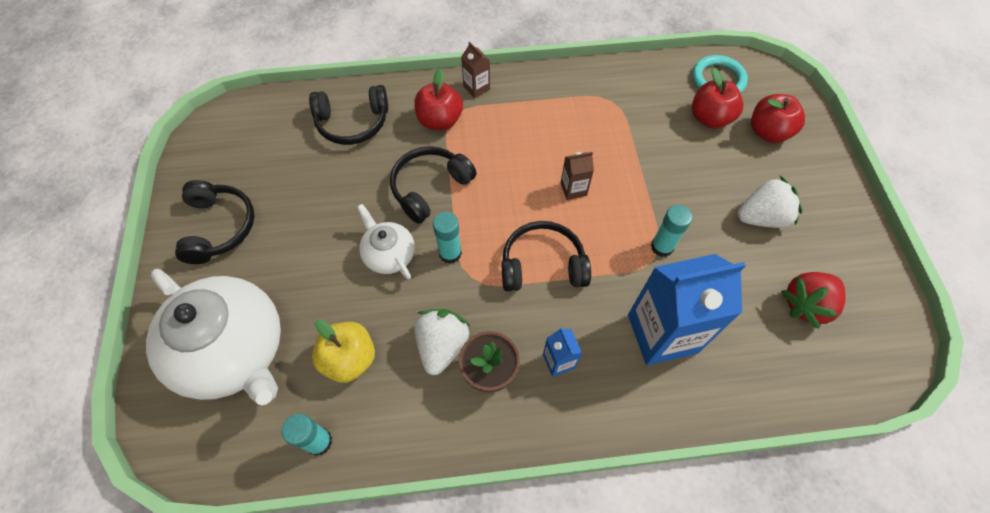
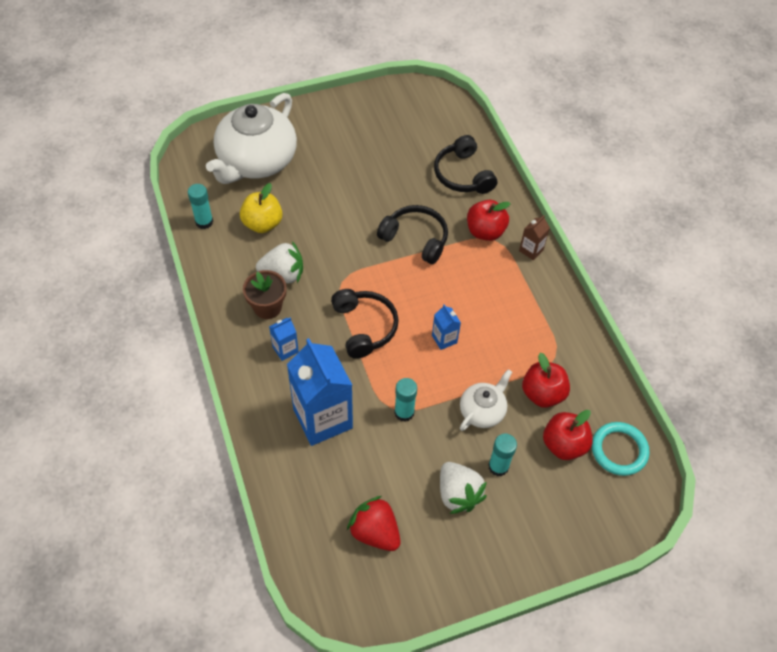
camera: 75 degrees right, 5 degrees down
black headphones [175,180,255,264] -> none
white teapot [357,204,415,280] -> white teapot moved to [460,369,512,431]
turquoise glue stick [433,212,462,264] -> turquoise glue stick moved to [488,434,517,476]
brown carton [561,152,594,200] -> blue carton [432,304,461,350]
red apple [751,94,805,143] -> red apple moved to [522,353,570,408]

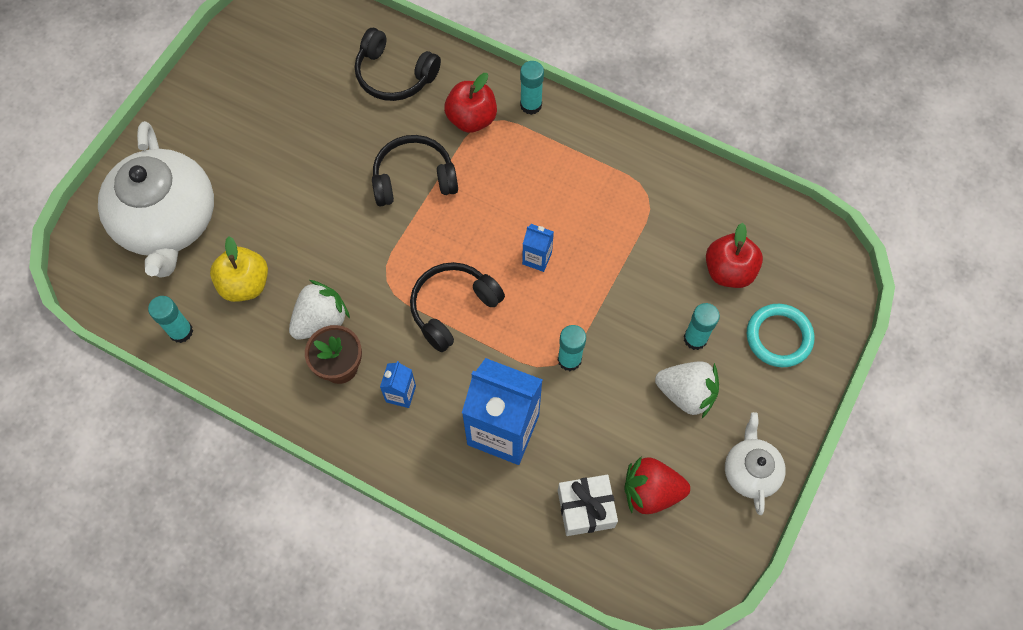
camera: 40 degrees left, 10 degrees up
black headphones [331,289,399,359] -> black headphones turned 75 degrees counterclockwise [410,262,505,352]
white teapot [460,369,512,431] -> white teapot moved to [725,412,786,515]
brown carton [519,215,550,260] -> turquoise glue stick [520,61,544,115]
red apple [522,353,570,408] -> none
turquoise ring [592,422,650,476] -> turquoise ring moved to [747,304,814,367]
none -> white gift [558,475,618,536]

